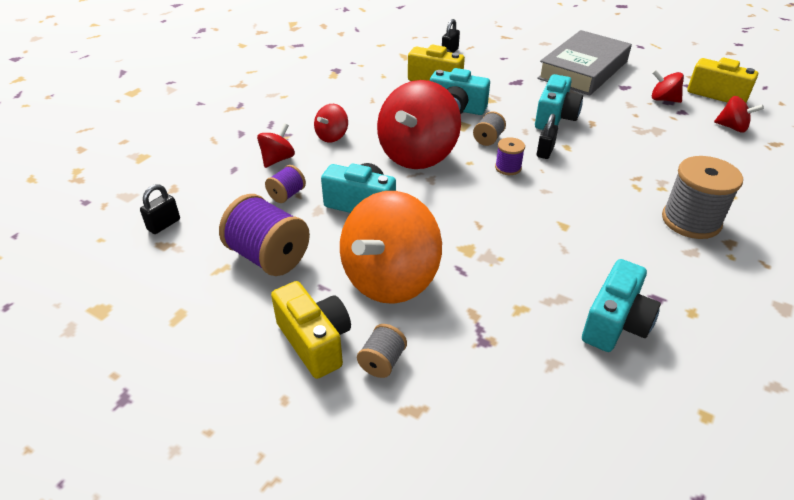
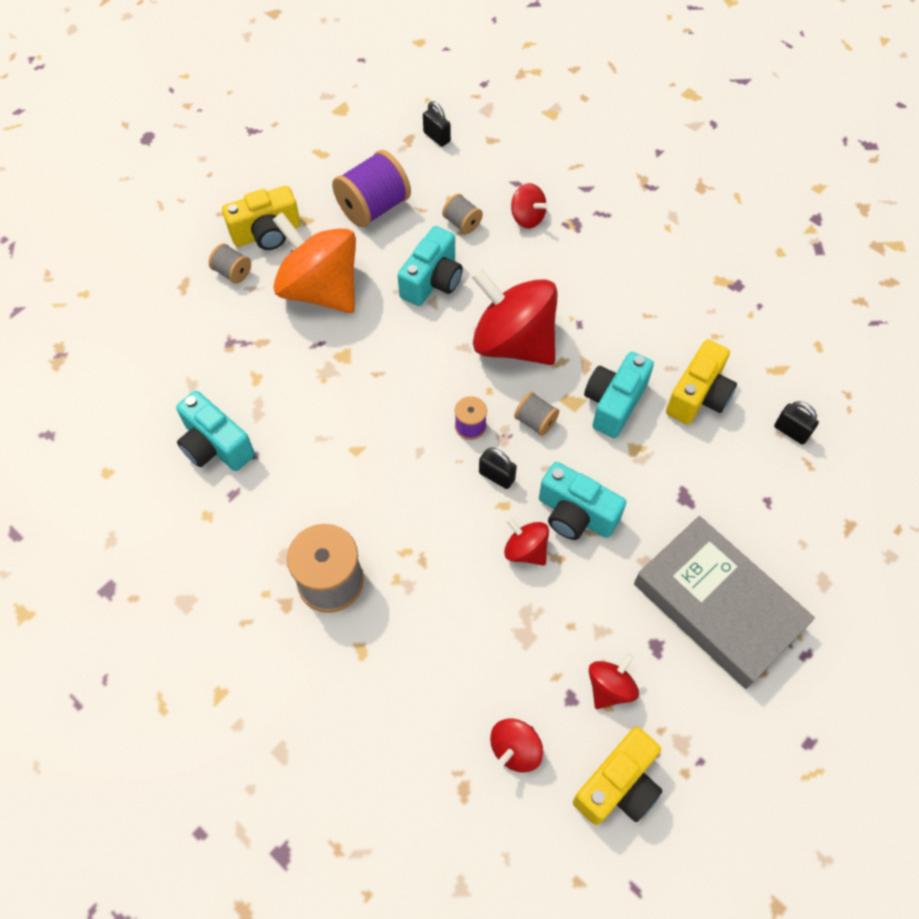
camera: 100 degrees right, 20 degrees up
purple spool [265,165,306,203] -> grey spool [442,194,483,234]
red spinning top [314,104,348,143] -> red spinning top moved to [504,517,549,566]

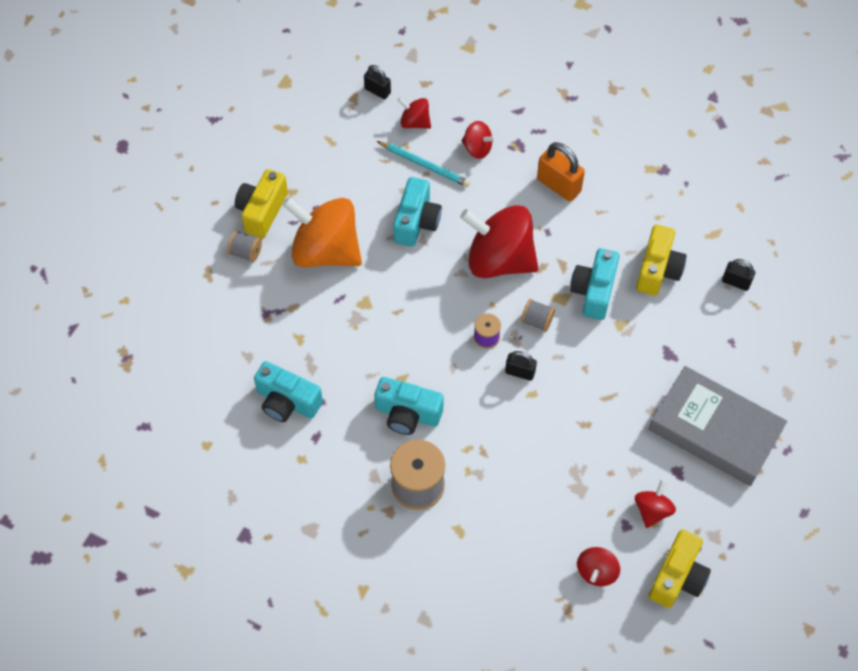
camera: 15 degrees left, 0 degrees up
yellow camera [222,186,301,250] -> yellow camera turned 150 degrees clockwise [235,169,288,238]
purple spool [332,150,411,228] -> none
grey spool [442,194,483,234] -> turquoise pencil [377,141,470,187]
red spinning top [504,517,549,566] -> red spinning top moved to [397,97,431,129]
turquoise camera [539,462,626,540] -> turquoise camera moved to [375,377,444,435]
none -> orange padlock [537,142,585,201]

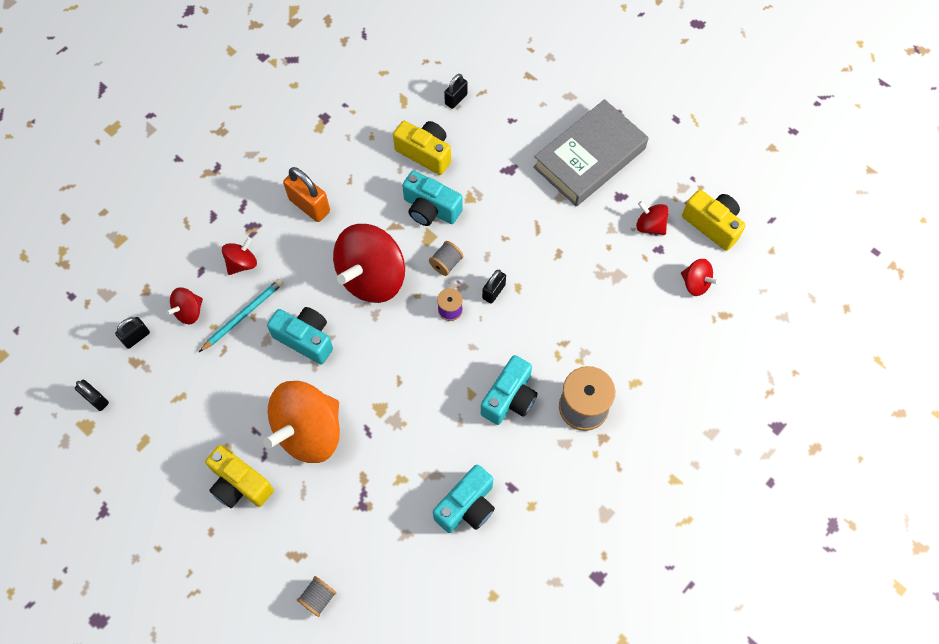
camera: 75 degrees left, 5 degrees up
grey spool [227,231,262,262] -> grey spool moved to [297,576,336,617]
orange padlock [537,142,585,201] -> orange padlock turned 75 degrees clockwise [283,167,330,222]
none -> black padlock [75,380,109,411]

